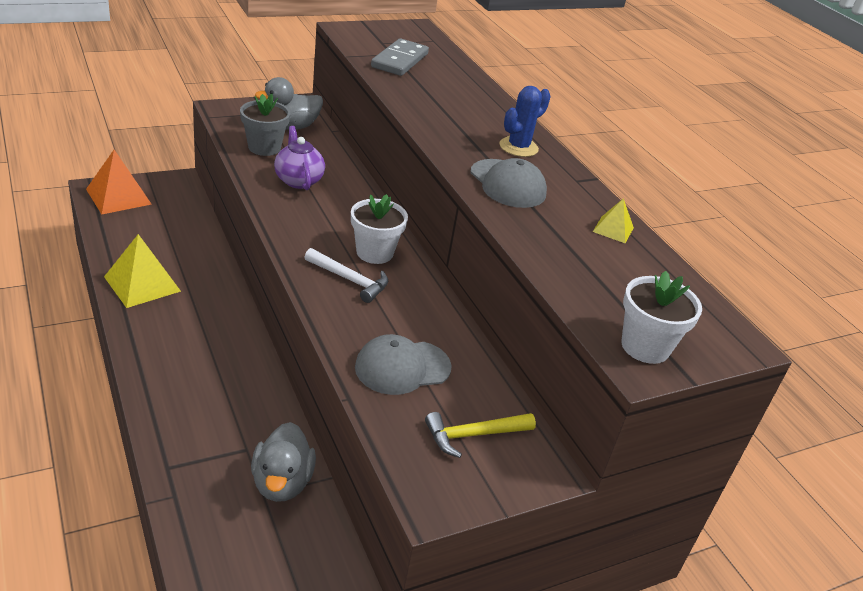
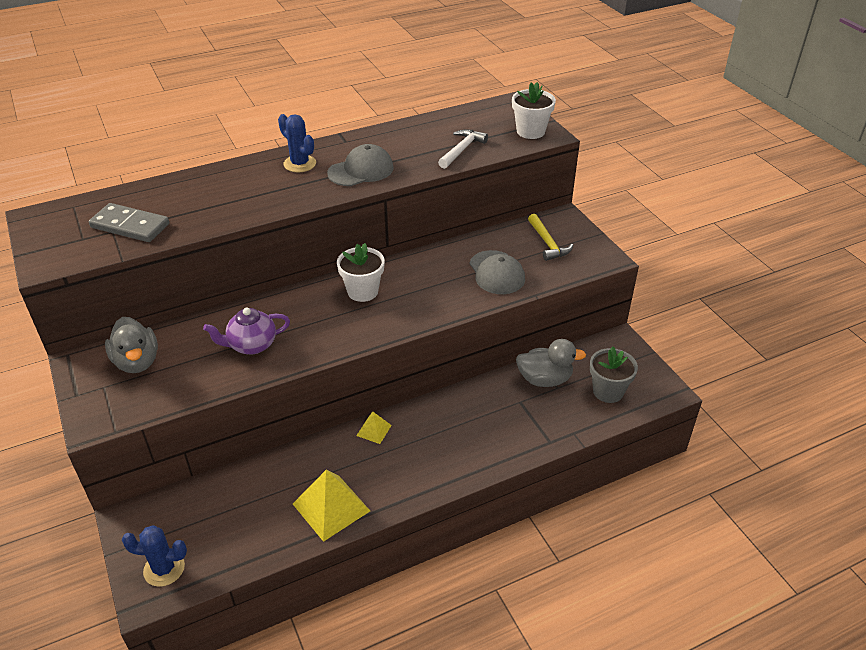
camera: 85 degrees left, 5 degrees up
orange pyramid [86,150,152,214] -> blue cactus [122,525,187,587]
grey flower pot [240,94,290,156] -> grey flower pot moved to [590,346,638,403]
white hammer [305,248,388,303] -> white hammer moved to [438,129,488,169]
yellow pyramid [593,198,634,243] -> yellow pyramid moved to [356,411,392,444]

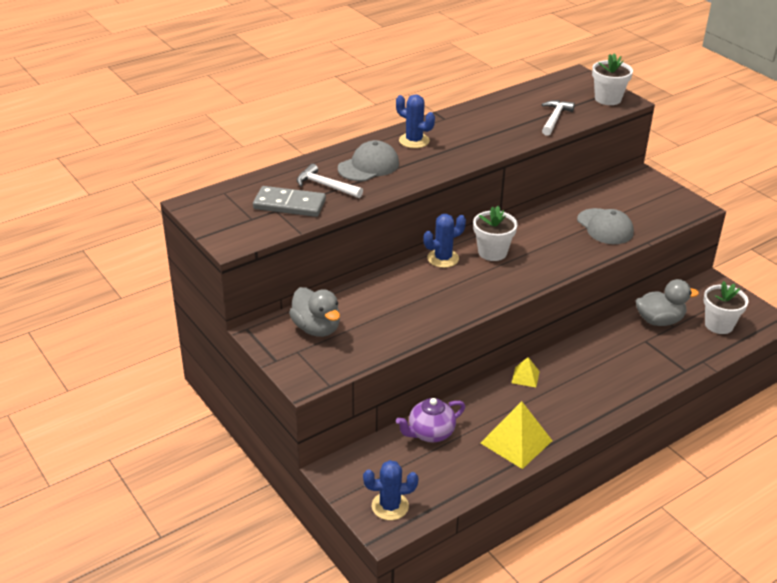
camera: 10 degrees left, 5 degrees down
purple teapot [203,308,290,354] -> purple teapot moved to [396,398,465,442]
grey cap [327,144,394,186] -> grey cap moved to [338,140,399,181]
yellow hammer [528,214,573,261] -> none
grey flower pot [590,346,638,403] -> white flower pot [704,281,749,334]
none -> white hammer [297,164,363,198]
none -> blue cactus [423,214,466,268]

